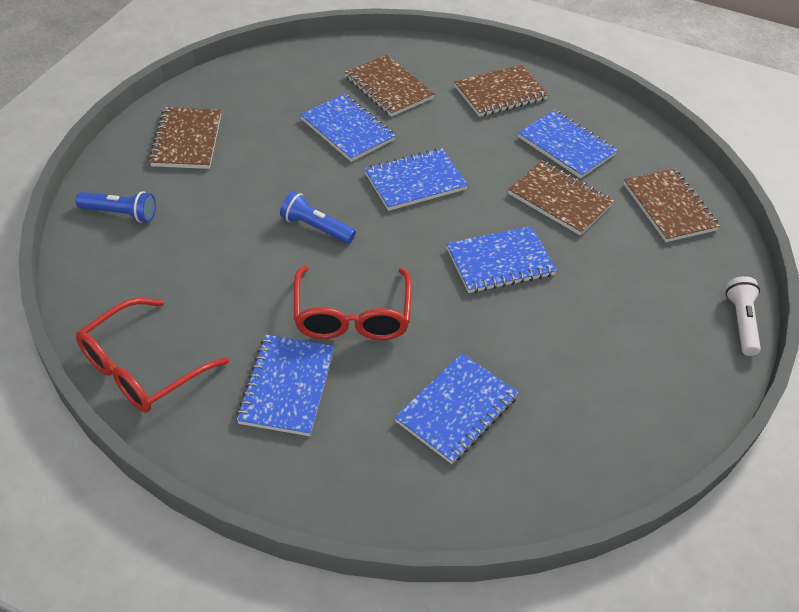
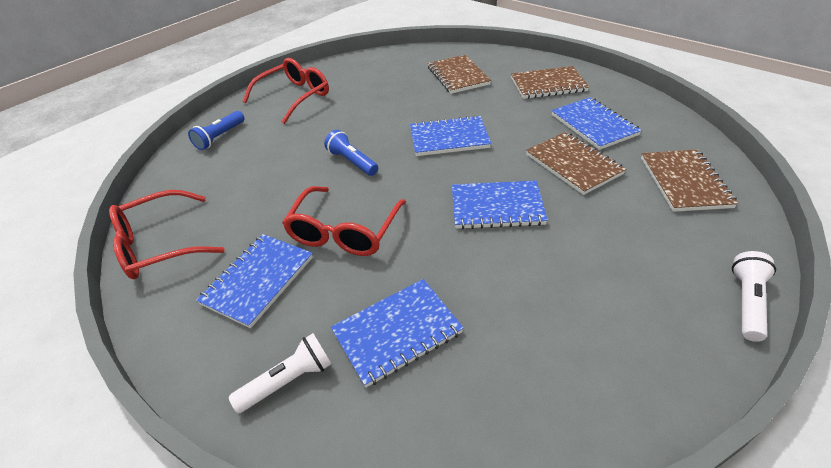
camera: 25 degrees right, 5 degrees down
blue flashlight [76,191,156,223] -> blue flashlight turned 90 degrees clockwise [188,111,244,150]
brown notebook [148,107,221,169] -> red glasses [242,58,329,124]
blue notebook [300,94,396,162] -> none
none -> white flashlight [229,333,331,413]

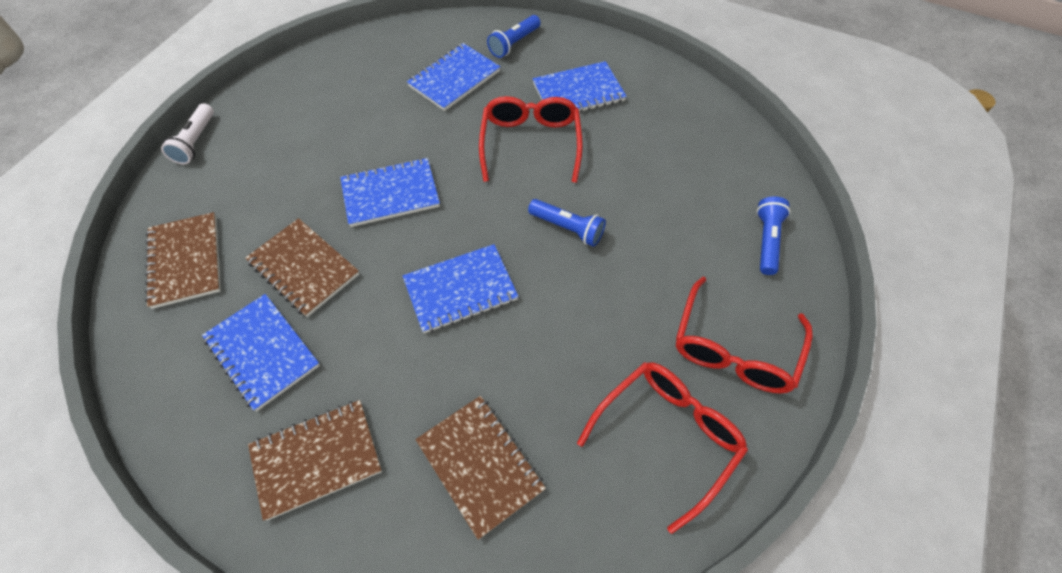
camera: 160 degrees right, 15 degrees up
red glasses [109,190,225,279] -> red glasses moved to [577,362,748,534]
blue notebook [196,234,313,328] -> blue notebook turned 60 degrees clockwise [533,61,627,112]
white flashlight [229,333,331,413] -> blue flashlight [487,15,541,58]

